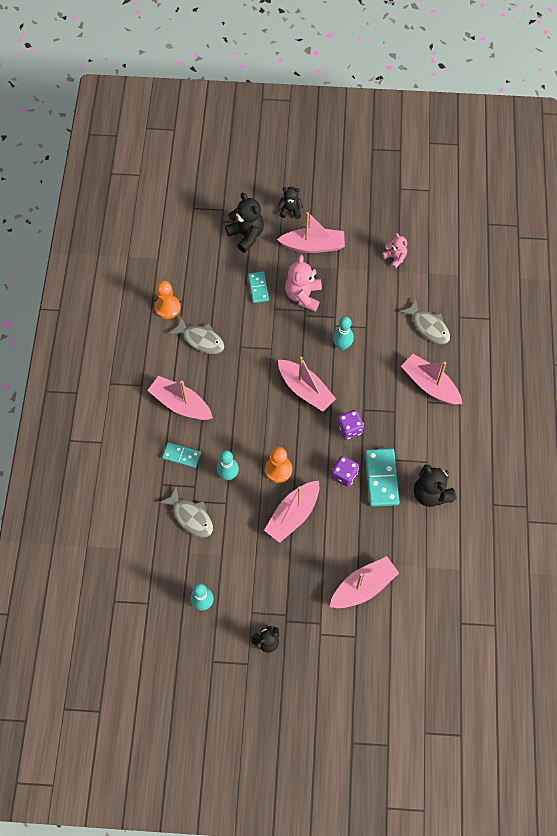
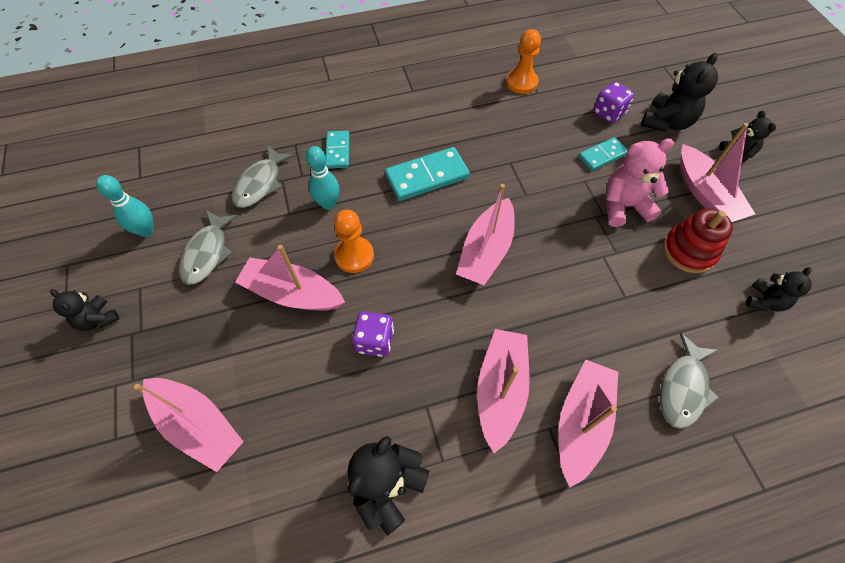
camera: 70 degrees right, 5 degrees down
pink boat [147,376,213,420] -> pink boat moved to [477,329,530,453]
grey fish [169,317,224,354] -> grey fish moved to [178,210,238,285]
turquoise bowling pin [333,316,354,350] -> none
purple dice [337,410,364,440] -> purple dice moved to [593,81,635,123]
turquoise domino [365,448,400,507] -> turquoise domino moved to [385,147,470,201]
pink teddy bear [382,233,407,269] -> black teddy bear [746,267,812,311]
none -> red stacking toy [663,208,733,273]

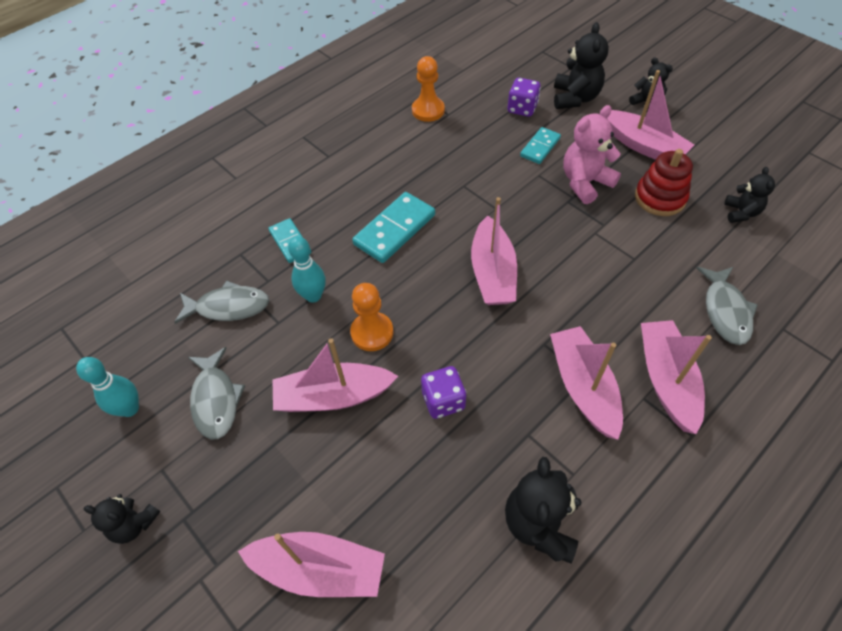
camera: 25 degrees left, 5 degrees down
grey fish [231,146,295,208] -> grey fish turned 90 degrees counterclockwise [174,280,269,324]

